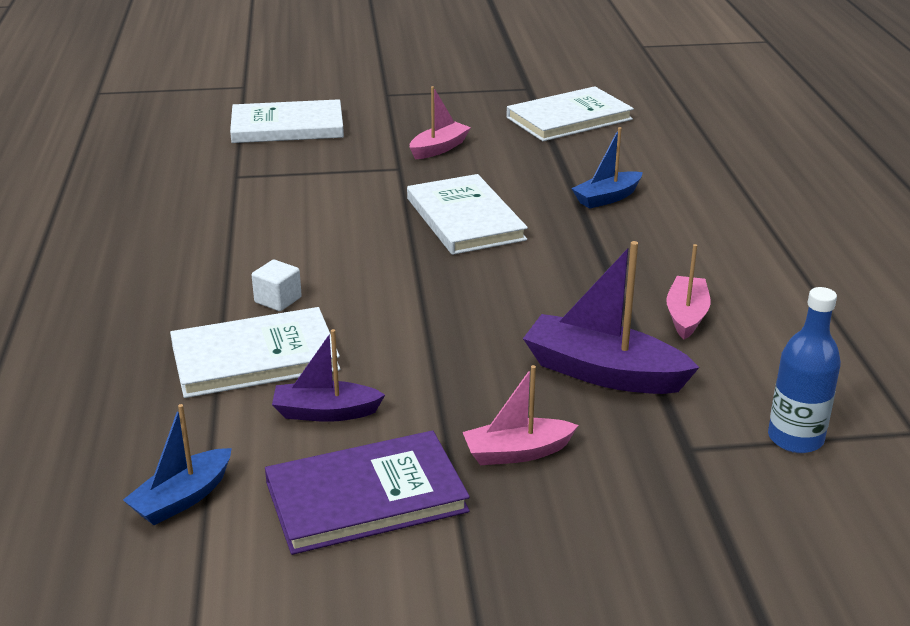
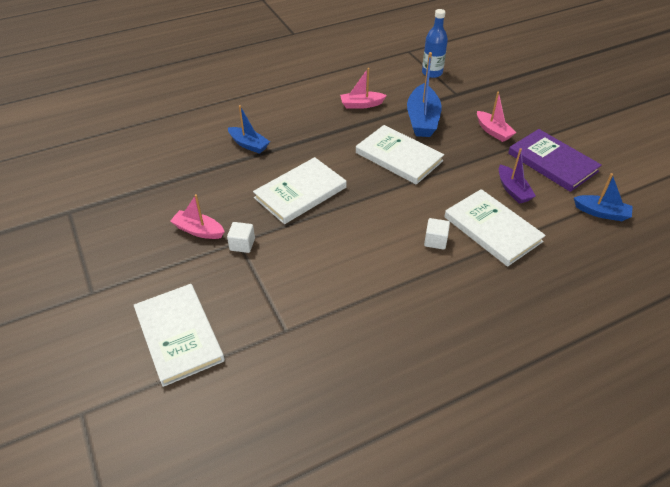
camera: 110 degrees left, 15 degrees up
white book [507,86,634,141] -> white book moved to [356,125,444,185]
purple boat [523,241,699,394] -> blue boat [407,52,442,137]
none -> white cube [227,222,255,253]

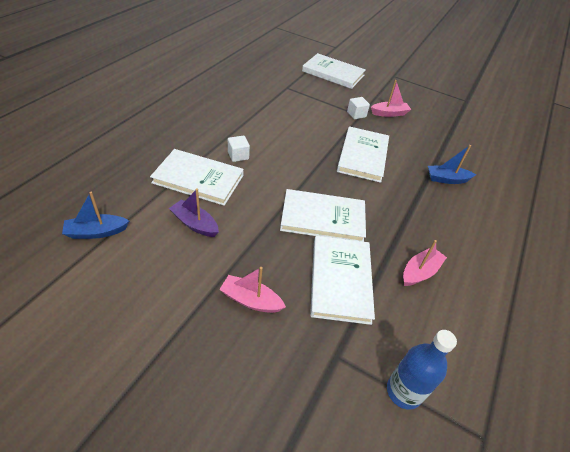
camera: 140 degrees right, 0 degrees up
blue boat [407,52,442,137] -> white book [310,236,375,325]
purple book [508,129,602,192] -> none

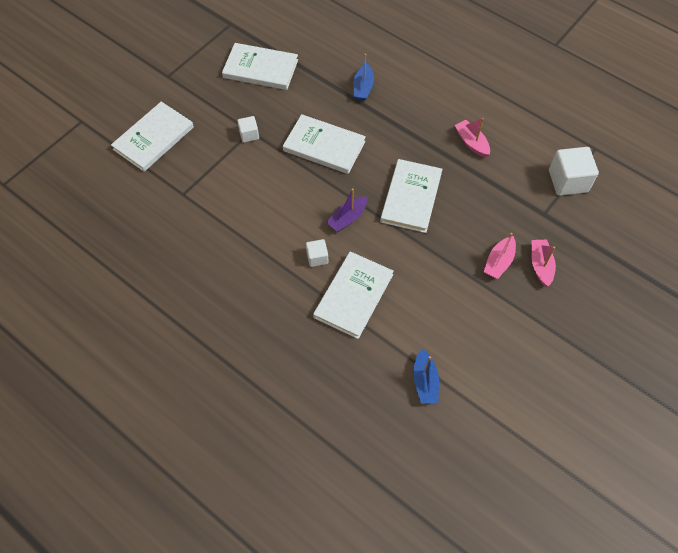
camera: 75 degrees left, 15 degrees up
purple boat [169,188,219,237] -> purple boat moved to [326,188,367,232]
white book [310,236,375,325] -> white book moved to [222,43,298,90]
pink boat [371,80,411,117] -> pink boat moved to [531,240,556,287]
blue bottle [387,330,457,410] -> white cube [549,147,599,196]

